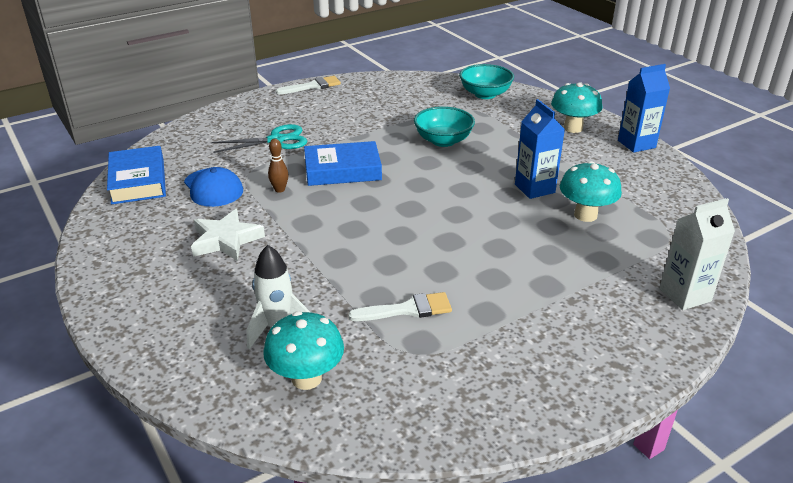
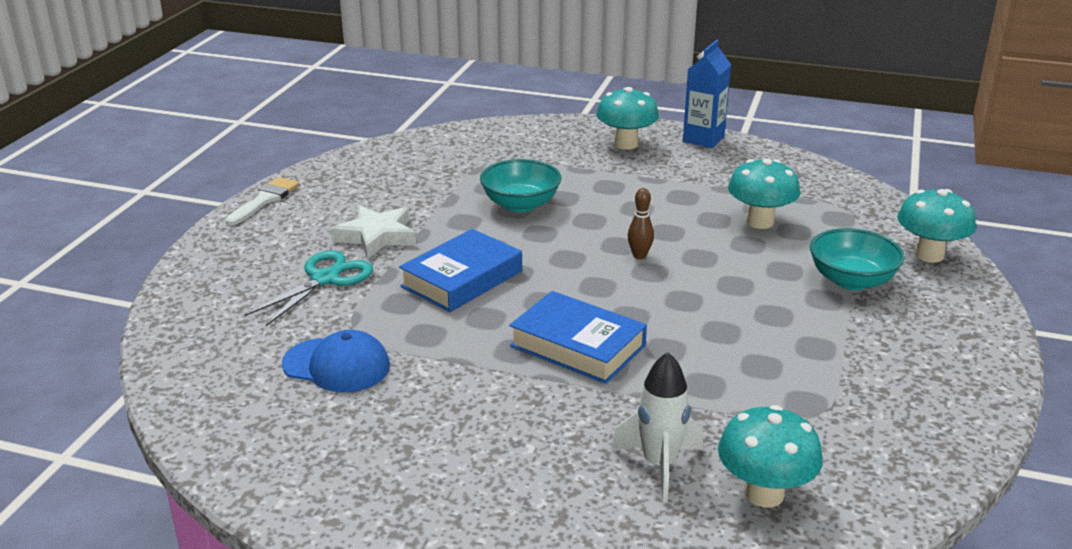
camera: 40 degrees left, 5 degrees down
blue book [107,146,166,205] -> blue book moved to [509,291,647,384]
white star [191,208,265,261] -> white star moved to [331,205,416,259]
brown bowling pin [268,139,289,193] -> brown bowling pin moved to [628,188,654,259]
white brush [348,292,452,321] -> none
turquoise bowl [459,64,514,99] -> turquoise bowl moved to [810,228,905,290]
blue carton [515,99,565,199] -> none
white carton [659,198,735,310] -> turquoise mushroom [897,189,976,263]

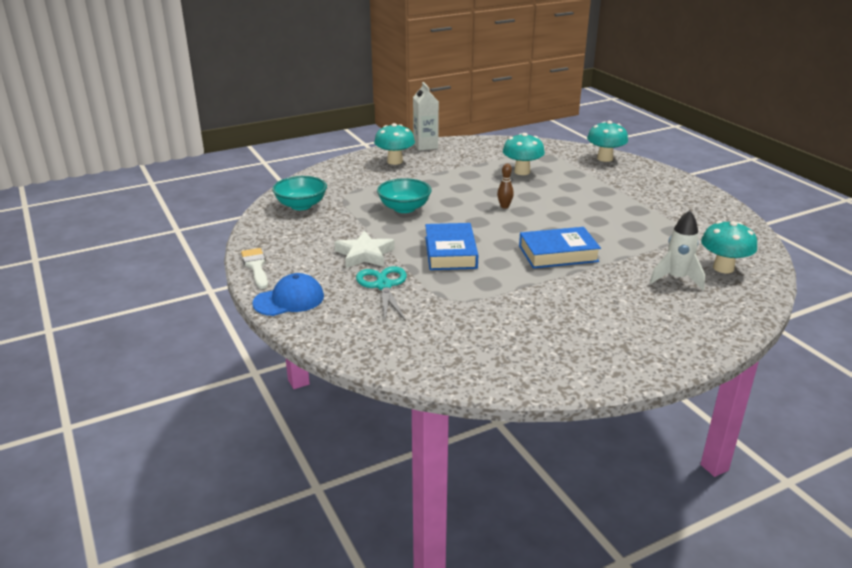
camera: 45 degrees left, 0 degrees up
blue cap [282,330,390,393] -> blue cap moved to [252,273,324,316]
blue carton [683,40,731,148] -> white carton [413,82,439,151]
turquoise bowl [810,228,905,290] -> turquoise bowl moved to [272,176,327,210]

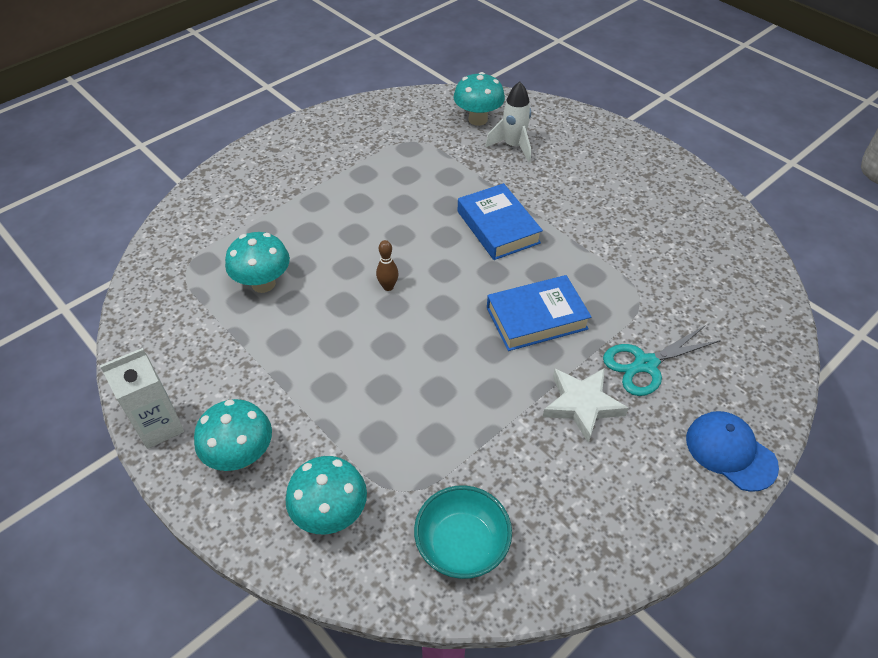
camera: 105 degrees left, 20 degrees up
white brush [241,248,268,289] -> none
turquoise bowl [377,178,432,213] -> none
turquoise mushroom [587,121,628,162] -> turquoise mushroom moved to [285,456,367,534]

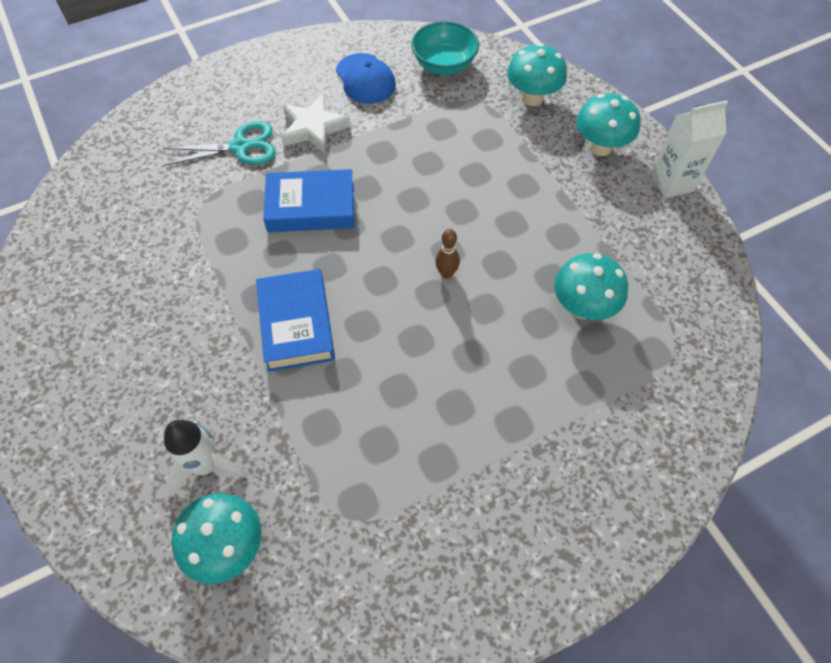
camera: 165 degrees left, 10 degrees up
blue cap [686,411,779,492] -> blue cap moved to [336,53,396,104]

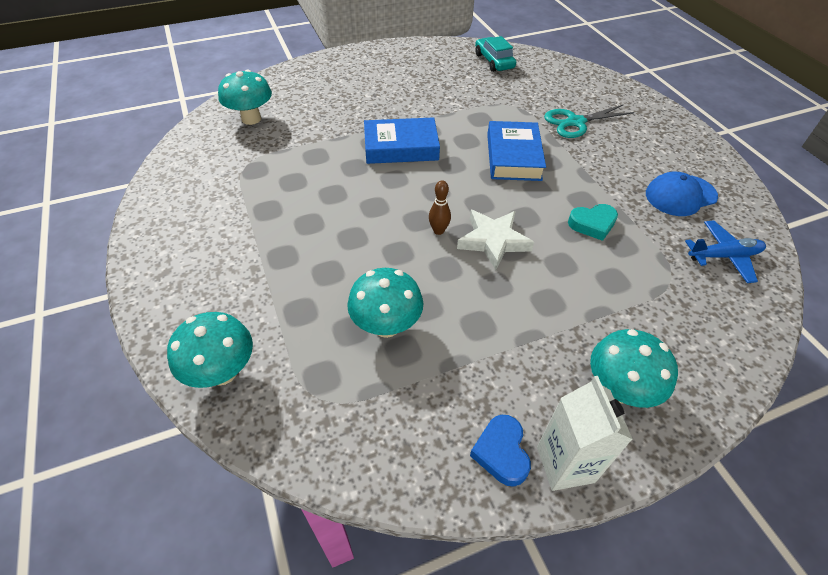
camera: 95 degrees right, 10 degrees down
turquoise scissors [163,121,276,166] -> turquoise scissors turned 75 degrees clockwise [544,104,634,138]
white rocket [164,420,247,497] -> none
white star [281,94,350,153] -> white star moved to [457,210,534,270]
turquoise bowl [411,21,479,75] -> blue plane [685,220,766,283]
turquoise mushroom [507,43,567,106] -> turquoise mushroom moved to [167,312,253,388]
none -> blue heart [470,415,531,487]
none -> turquoise car [475,36,516,72]
none -> turquoise heart [568,204,618,241]

